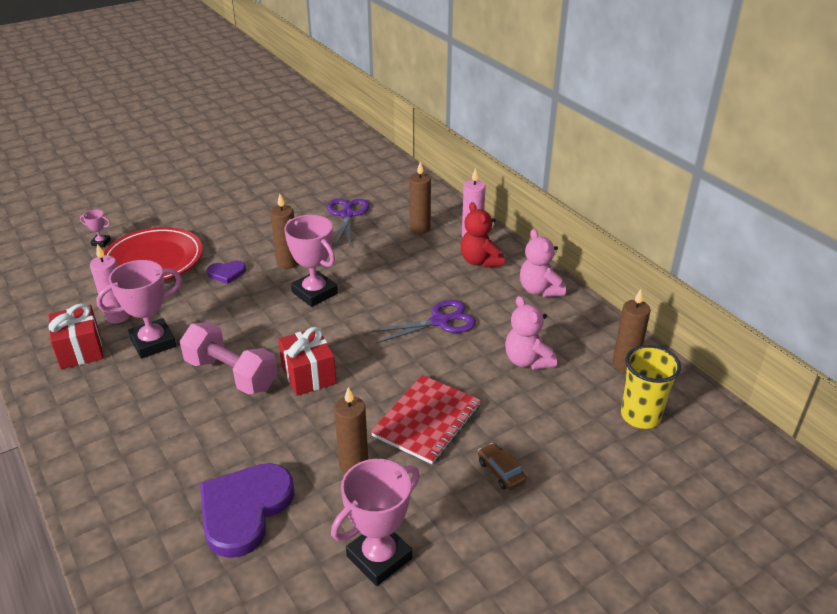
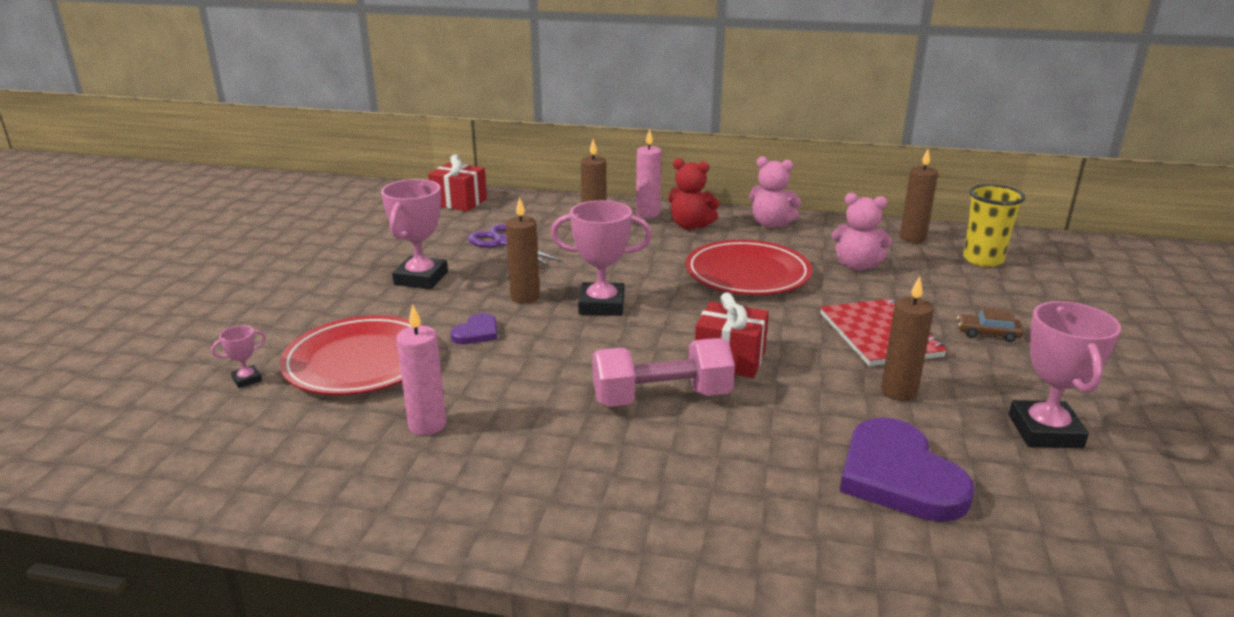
camera: 45 degrees left, 10 degrees down
red gift [48,303,103,369] -> red gift moved to [428,154,487,211]
pink trophy [96,260,182,359] -> pink trophy moved to [381,179,448,289]
purple scissors [370,300,476,343] -> red plate [685,240,812,295]

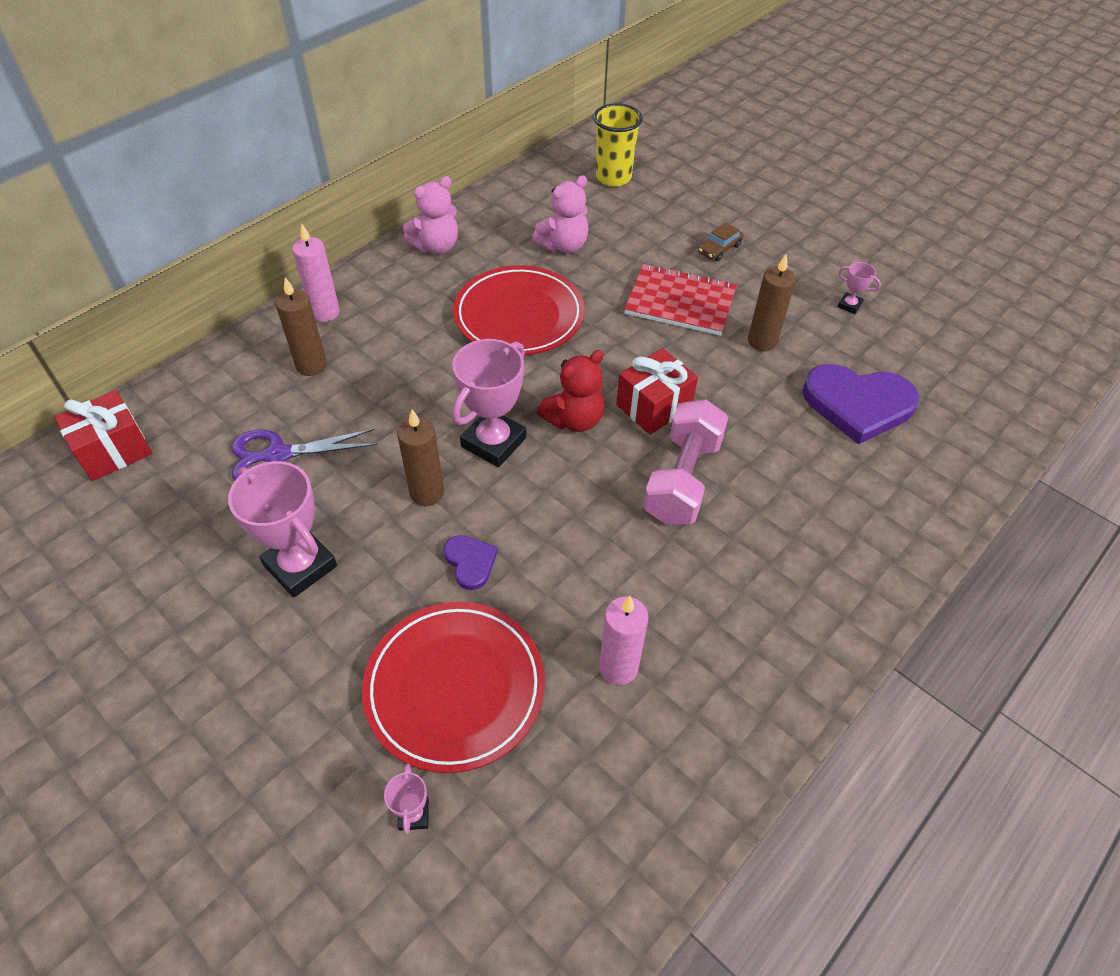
camera: 60 degrees left, 25 degrees up
red teddy bear [668,158,720,230] -> red teddy bear moved to [537,350,605,432]
brown candle [900,149,938,243] -> none
pink trophy [1009,301,1121,448] -> pink trophy [837,262,881,314], size x0.46

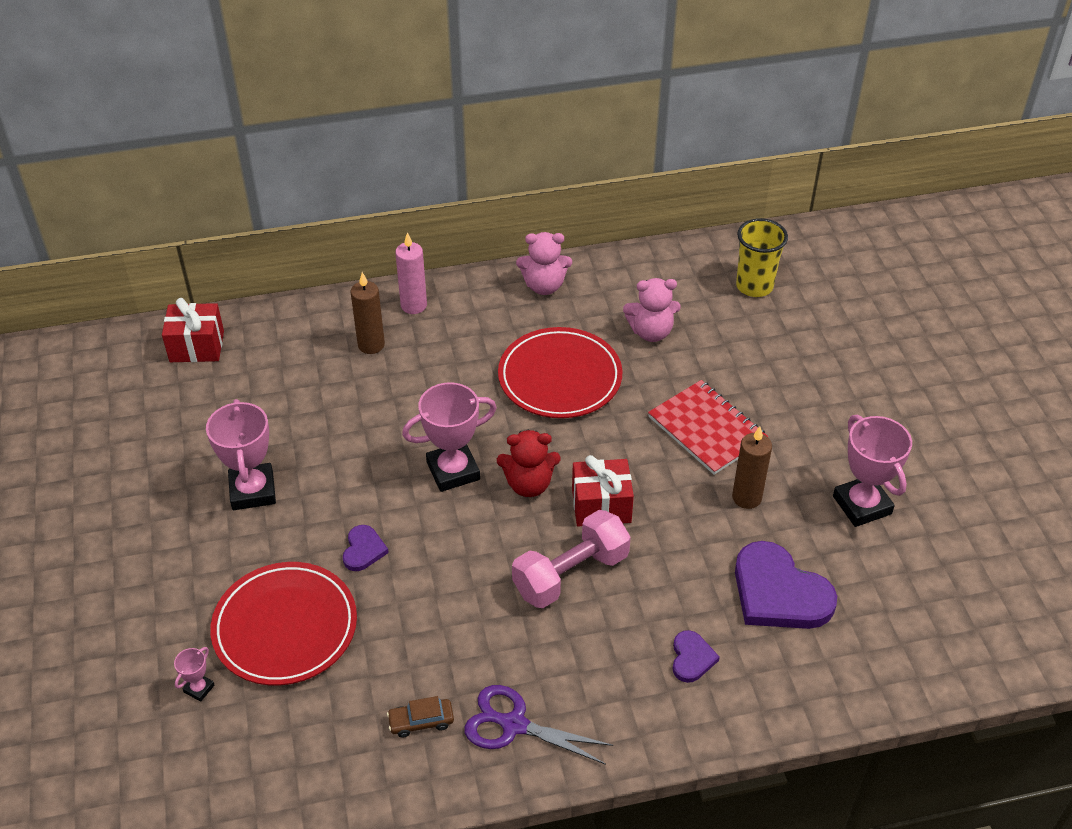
camera: 35 degrees right, 5 degrees down
purple scissors [231,429,377,481] -> purple scissors moved to [464,685,613,765]
brown candle [397,409,444,506] -> none
pink candle [599,596,649,685] -> none
brown car [698,222,744,261] -> brown car moved to [387,696,454,738]
pink trophy [837,262,881,314] -> pink trophy [833,414,912,527], size x2.18
none -> purple heart [672,630,720,683]

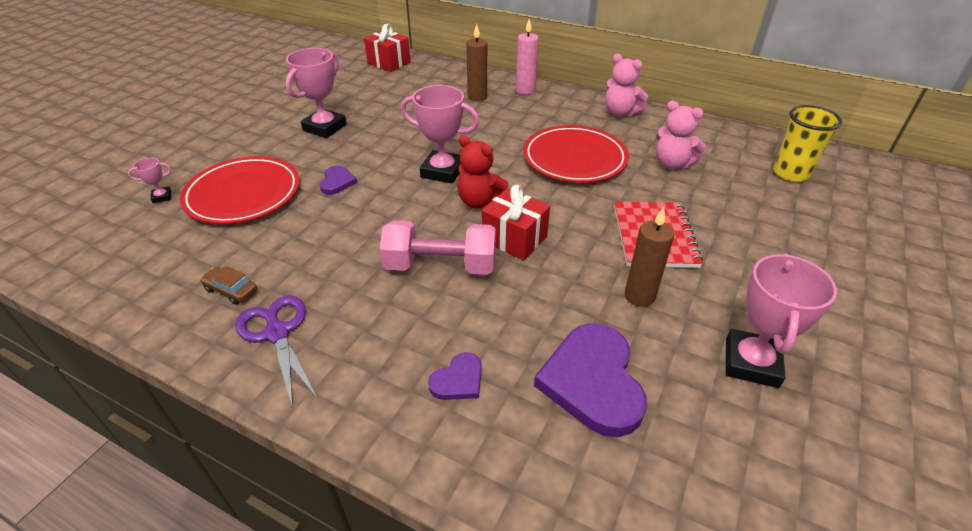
camera: 40 degrees right, 5 degrees down
purple heart [343,525,389,571] -> purple heart turned 45 degrees counterclockwise [320,166,358,195]

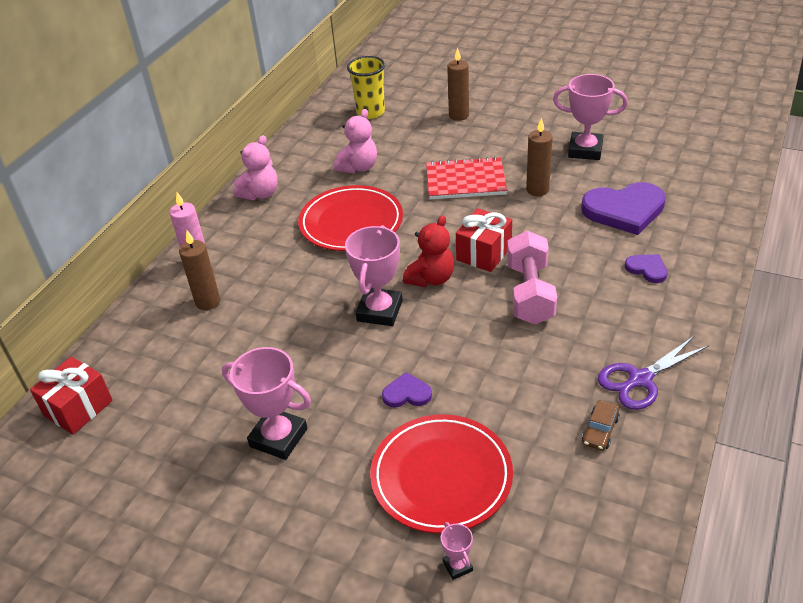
camera: 90 degrees left, 0 degrees up
none -> brown candle [447,48,469,121]

